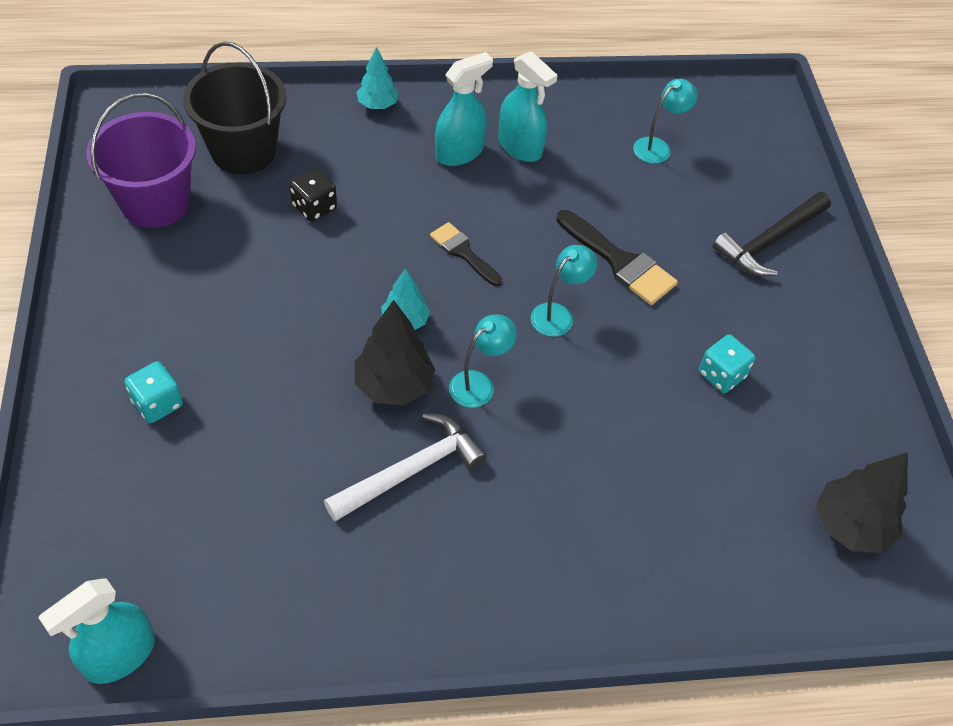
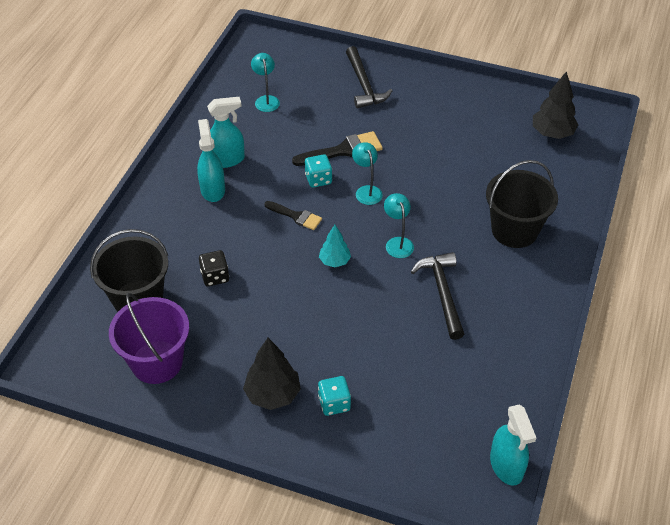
camera: 60 degrees left, 5 degrees down
white hammer [324,413,487,521] -> black hammer [411,252,464,340]
black tree [355,300,435,406] -> black tree moved to [243,338,301,410]
turquoise tree [357,47,399,109] -> none
black brush [430,222,502,286] -> black brush turned 135 degrees counterclockwise [264,201,322,230]
turquoise dice [699,334,755,393] -> turquoise dice moved to [305,154,332,188]
none -> black bucket [486,160,558,248]

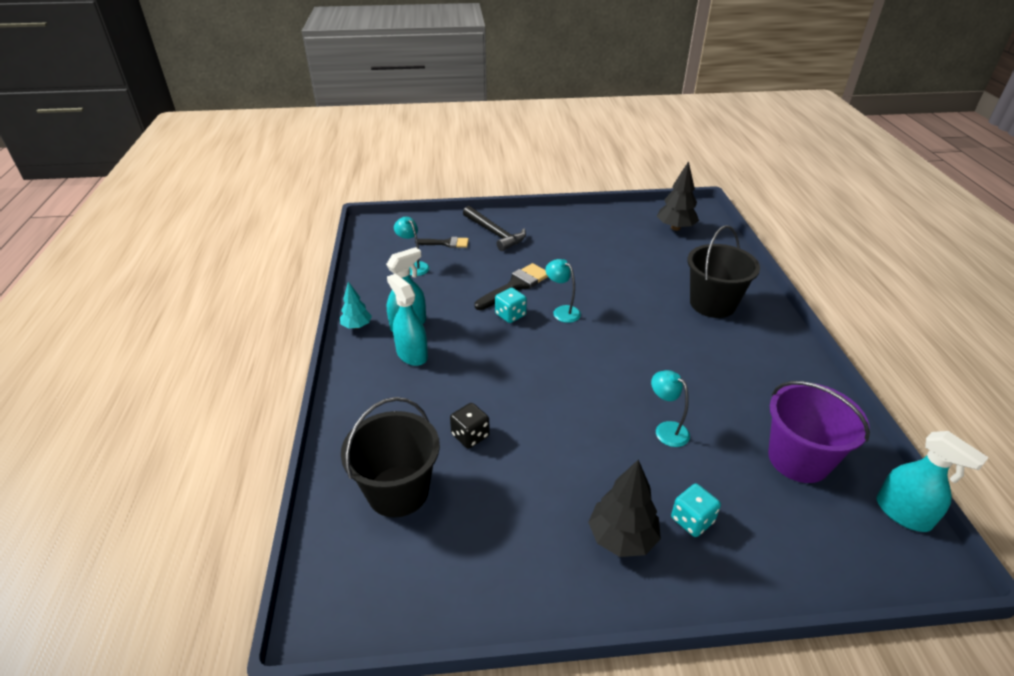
camera: 25 degrees left, 10 degrees down
purple bucket [109,293,189,384] -> purple bucket moved to [768,381,870,483]
black brush [264,201,322,230] -> black brush moved to [415,237,469,248]
turquoise tree [319,225,351,267] -> turquoise tree moved to [340,281,372,329]
turquoise lamp [384,193,414,258] -> turquoise lamp moved to [651,370,690,447]
black hammer [411,252,464,340] -> none

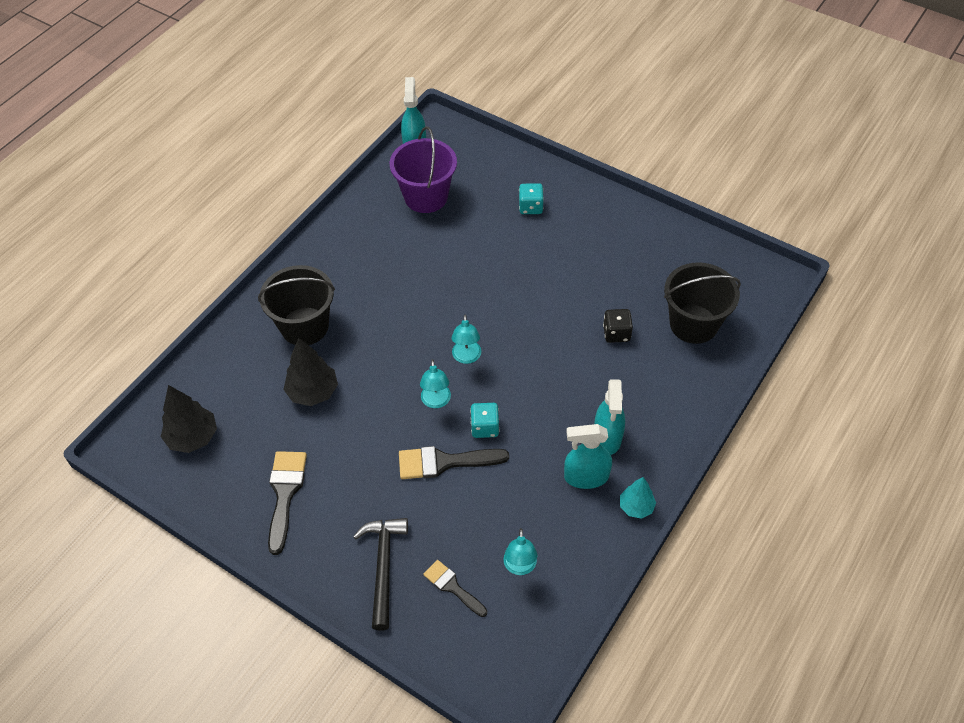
camera: 140 degrees left, 15 degrees up
black tree [588,459,661,557] -> black tree moved to [283,338,338,406]
turquoise lamp [651,370,690,447] -> turquoise lamp moved to [451,315,481,364]
none -> black brush [268,451,307,555]

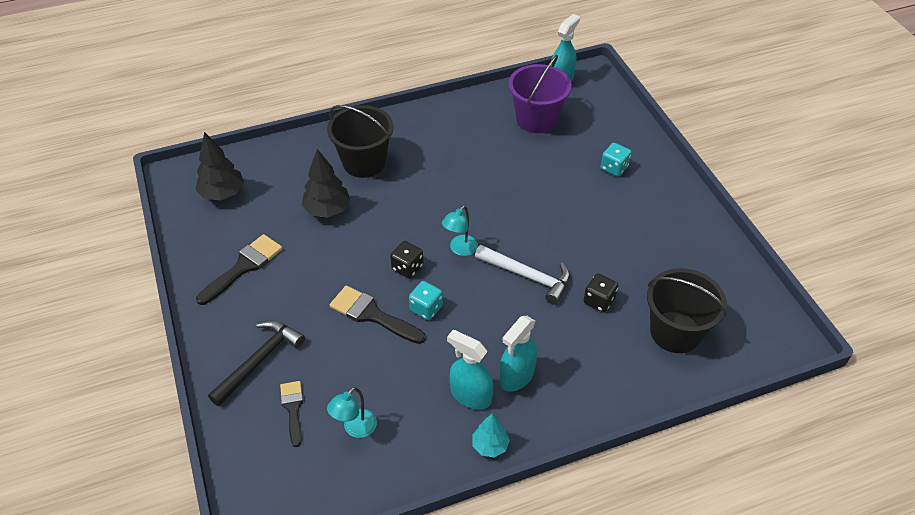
camera: 35 degrees right, 5 degrees down
turquoise lamp [420,359,451,408] -> black dice [390,241,423,279]
none -> white hammer [475,245,570,305]

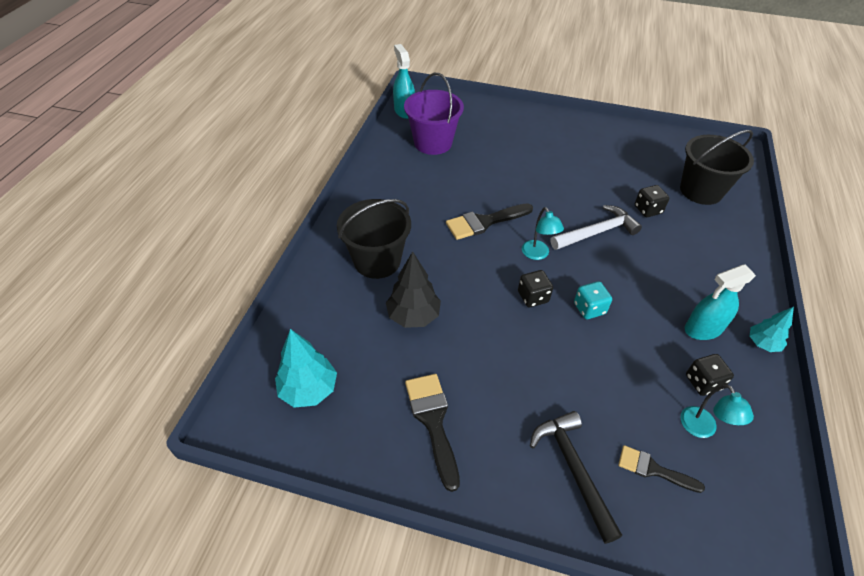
camera: 55 degrees left, 0 degrees up
black tree [195,132,244,200] -> turquoise tree [275,329,337,408]
black brush [330,286,426,344] -> black brush moved to [446,203,533,240]
turquoise spray bottle [499,316,537,392] -> none
turquoise dice [601,143,632,177] -> none
none -> black dice [686,354,734,396]

